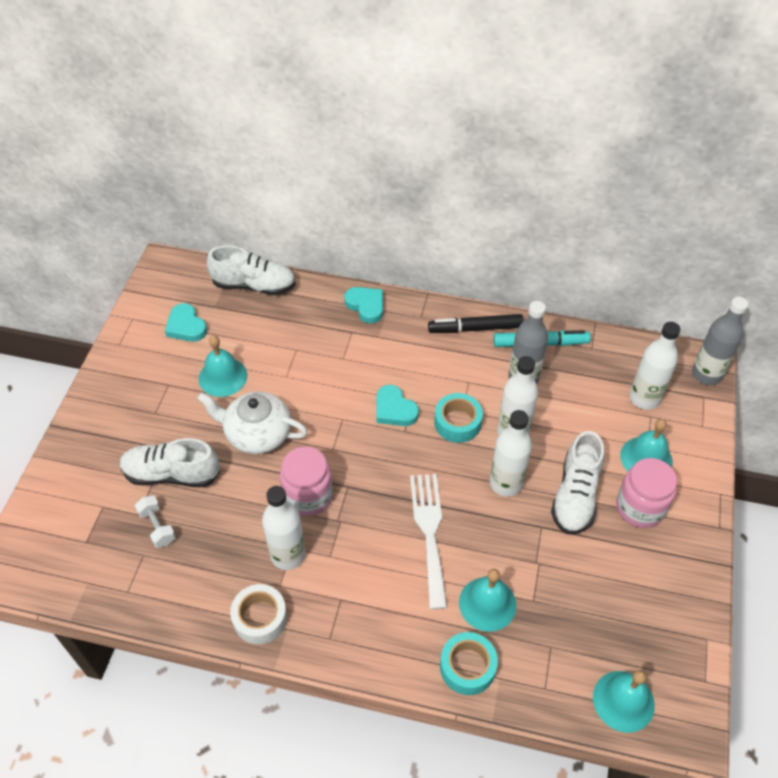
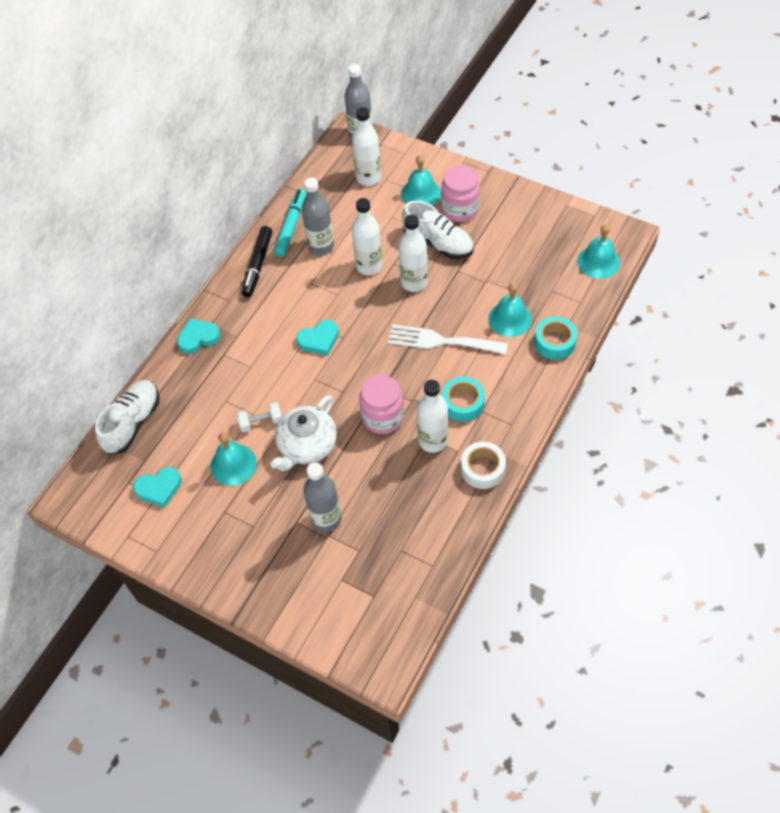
camera: 70 degrees left, 5 degrees up
white shoe [120,438,220,487] -> grey bottle [303,462,341,532]
white dumbbell [135,495,176,548] -> white dumbbell moved to [237,402,282,432]
turquoise tape [434,393,483,443] -> turquoise tape moved to [442,377,485,422]

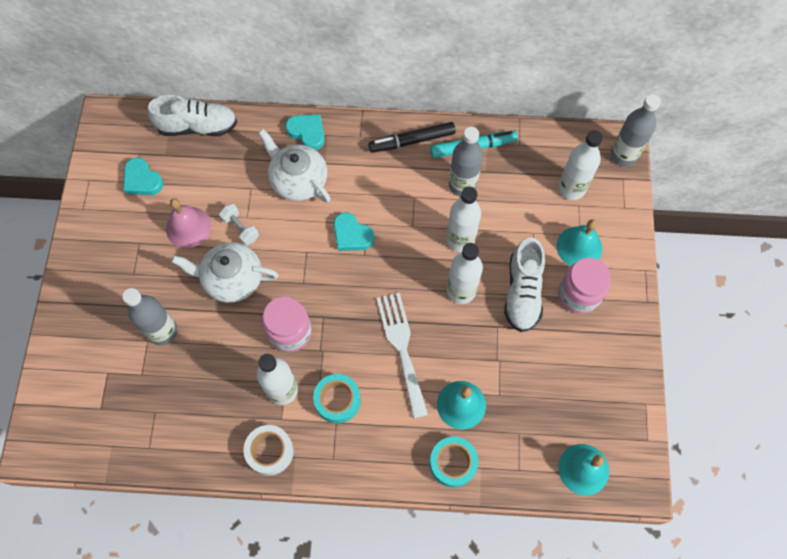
camera: 60 degrees right, 10 degrees up
turquoise bell [210,433,257,486] -> pink bell [166,198,211,248]
none -> white teapot [258,129,331,203]

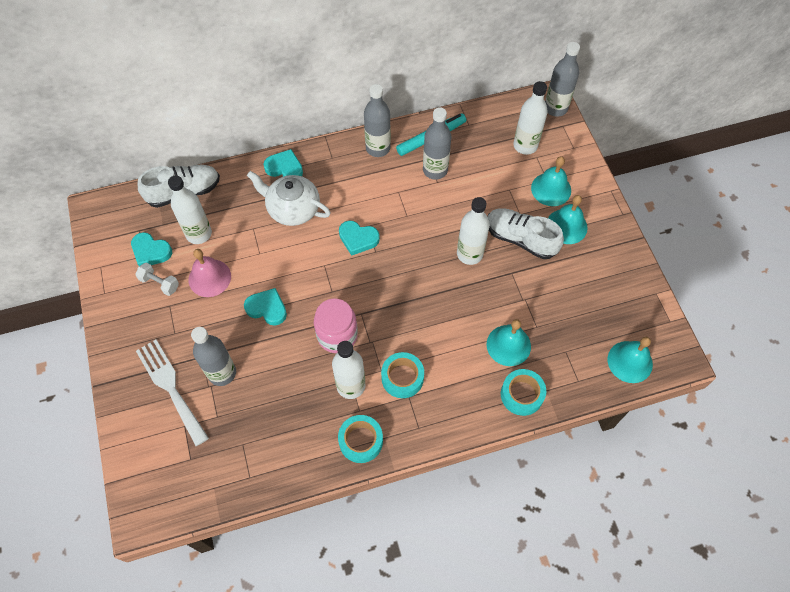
camera: 20 degrees left, 5 degrees down
white teapot [171,242,278,303] -> turquoise heart [244,288,287,326]
white dumbbell [219,204,259,246] -> white dumbbell moved to [135,263,179,296]
white tape [243,425,294,476] -> turquoise tape [338,415,383,463]
black marker [368,122,456,153] -> grey bottle [364,84,391,157]
white fork [376,293,428,419] -> white fork moved to [136,340,209,446]
white bottle [446,187,481,252] -> white bottle moved to [168,175,212,244]
white shoe [504,237,545,332] -> white shoe turned 135 degrees clockwise [488,208,564,259]
pink jar [558,258,611,314] -> turquoise bell [548,195,588,244]

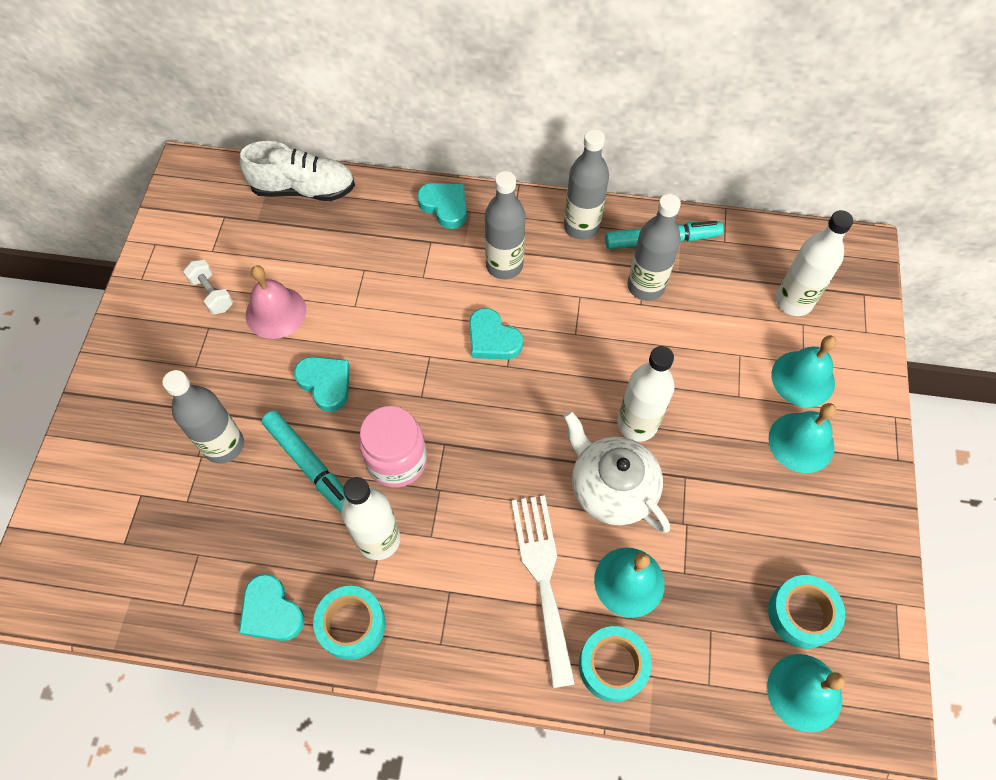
camera: 25 degrees right, 0 degrees up
turquoise heart [131,232,172,266] -> turquoise heart moved to [239,574,304,641]
white fork [136,340,209,446] -> white fork moved to [511,495,575,688]
white bottle [168,175,212,244] -> none
white teapot [247,171,331,226] -> white teapot moved to [563,411,670,533]
turquoise tape [381,352,424,398] -> turquoise tape moved to [768,575,845,649]
white shoe [488,208,564,259] -> none
grey bottle [545,42,580,117] -> grey bottle moved to [485,171,526,279]
none -> turquoise marker [262,411,346,513]

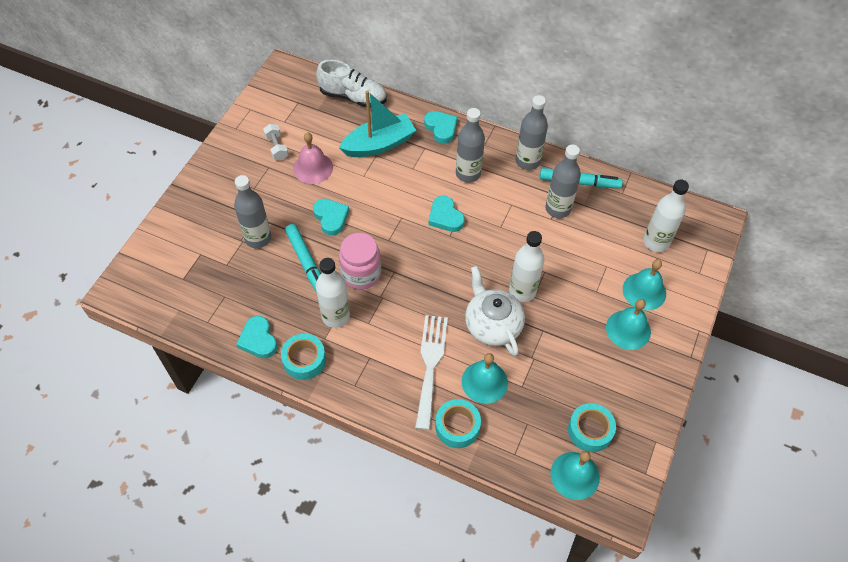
camera: 15 degrees right, 5 degrees down
none -> turquoise boat [339,90,416,157]

